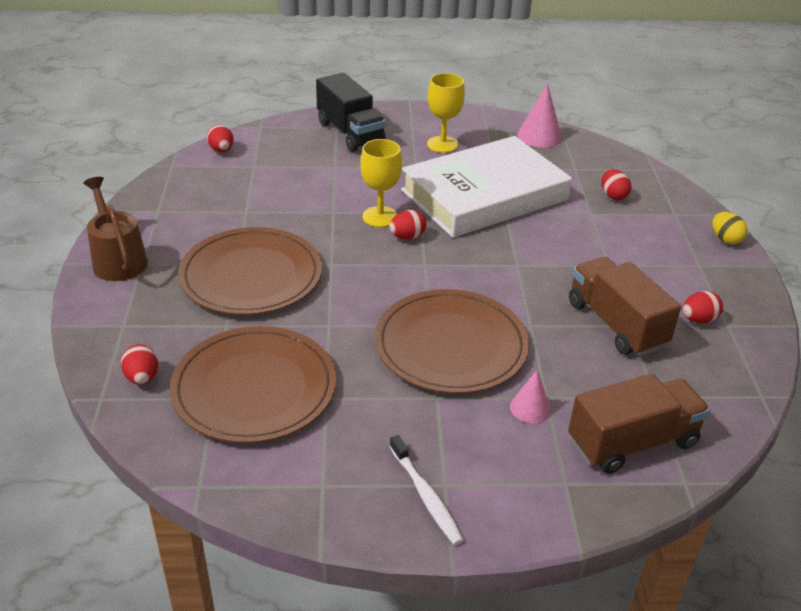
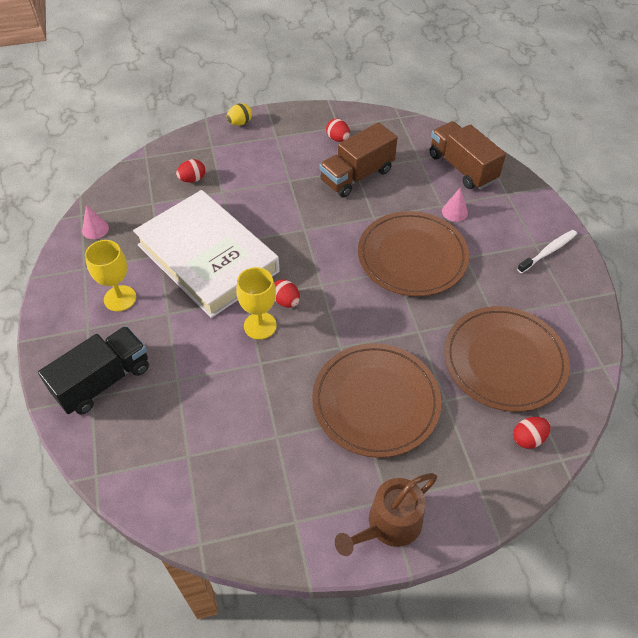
camera: 100 degrees left, 15 degrees up
red egg [207,125,234,152] -> none
pink cone [517,83,562,148] -> pink cone [82,205,109,239], size x0.62

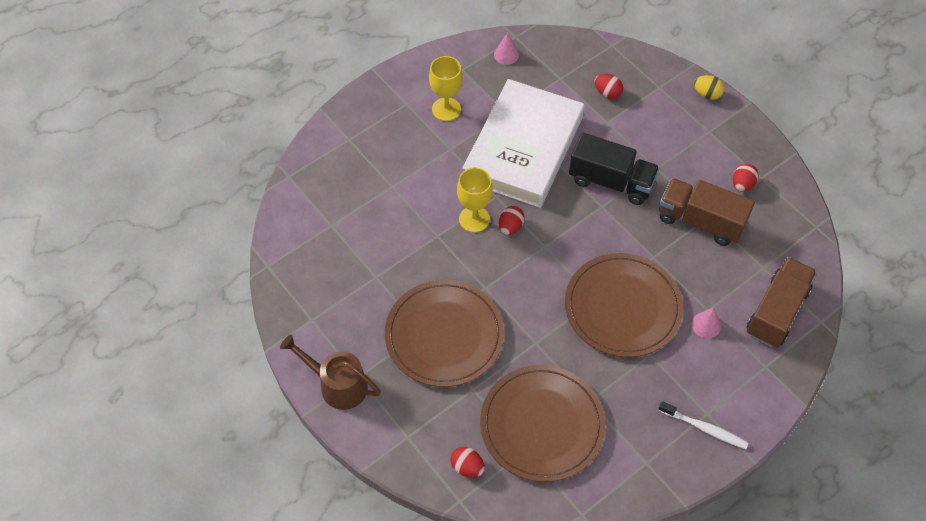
camera: 65 degrees right, 5 degrees up
black truck [38,326,149,415] -> black truck moved to [569,133,660,205]

